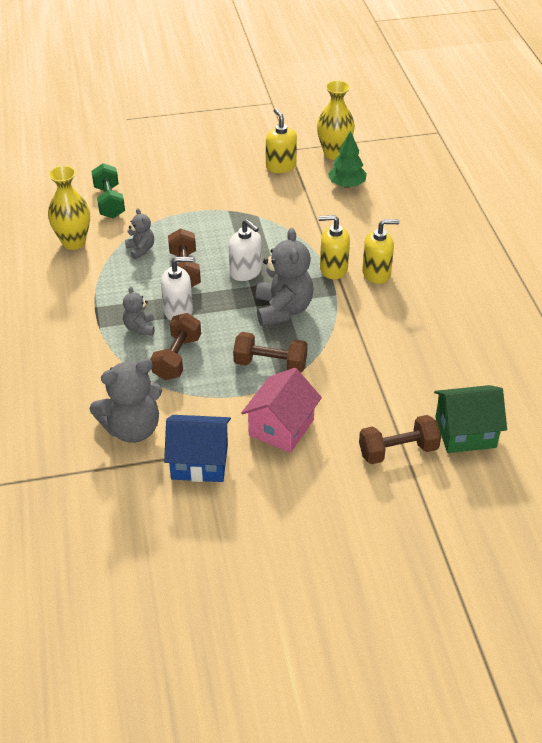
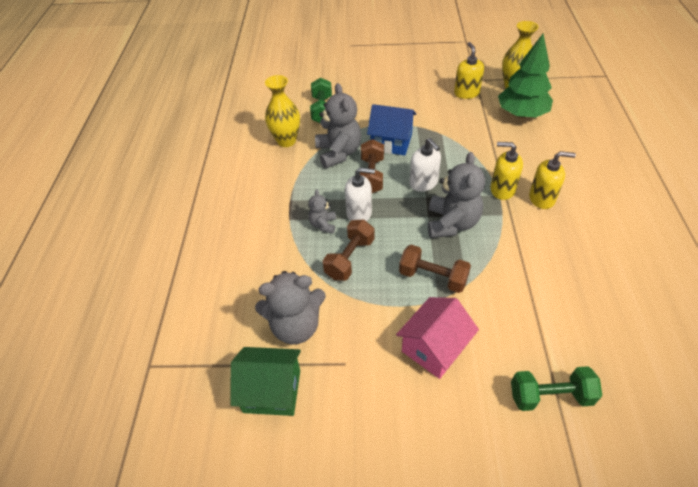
camera: 15 degrees right, 5 degrees up
grey teddy bear [125,208,154,259] -> grey teddy bear [315,83,362,169], size x1.90
blue house [164,415,231,482] -> blue house moved to [367,104,416,155]
green tree [328,131,367,188] -> green tree [498,34,553,118], size x1.59
brown dumbbell [359,415,441,464] -> green dumbbell [511,366,602,411]
green house [434,385,507,453] -> green house moved to [230,347,301,416]

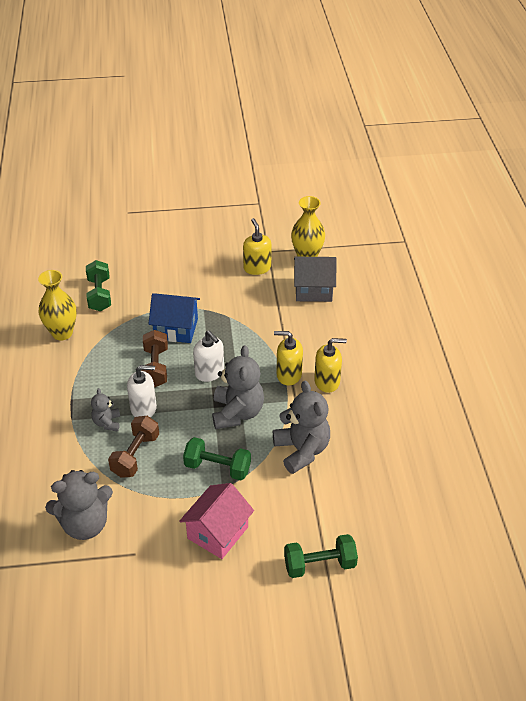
camera: 10 degrees left, 5 degrees down
green house [230,347,301,416] -> none
grey teddy bear [315,83,362,169] -> grey teddy bear moved to [273,381,330,474]
brown dumbbell [399,245,471,293] -> green dumbbell [183,437,251,480]
green tree [498,34,553,118] -> grey house [294,257,337,302]

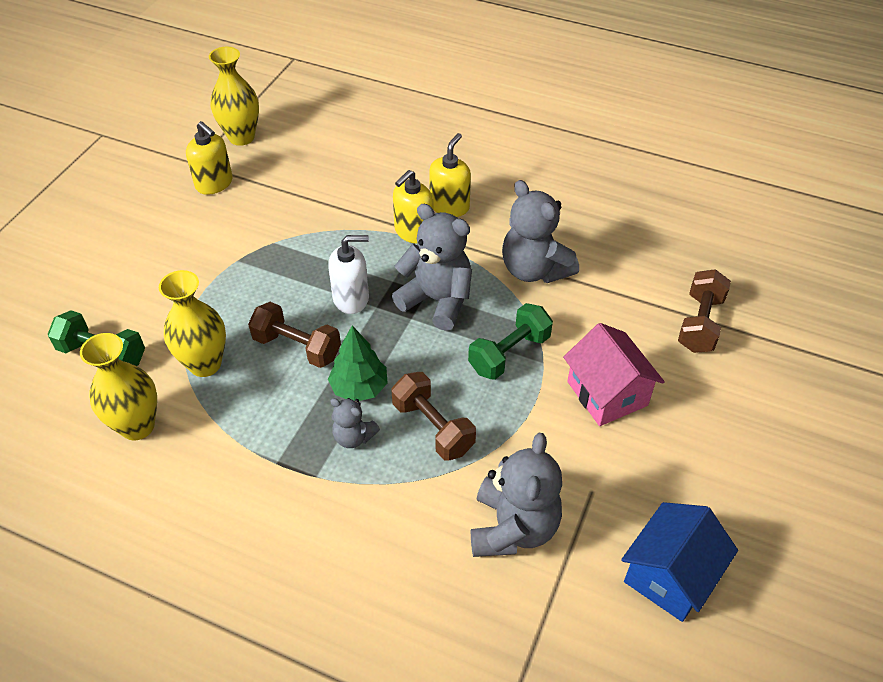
camera: 60 degrees left, 5 degrees up
white soap dispenser [127,365,157,418] -> green tree [328,325,388,401]
blue house [149,293,200,343] -> blue house moved to [621,502,738,622]
yellow soap dispenser [243,218,272,275] -> yellow soap dispenser turned 150 degrees counterclockwise [186,121,232,195]
grey teddy bear [273,381,330,474] -> grey teddy bear turned 135 degrees counterclockwise [502,180,579,283]
green dumbbell [284,534,358,578] -> brown dumbbell [678,269,731,353]
grey house [294,257,337,302] -> none
none -> yellow vase [159,270,226,377]

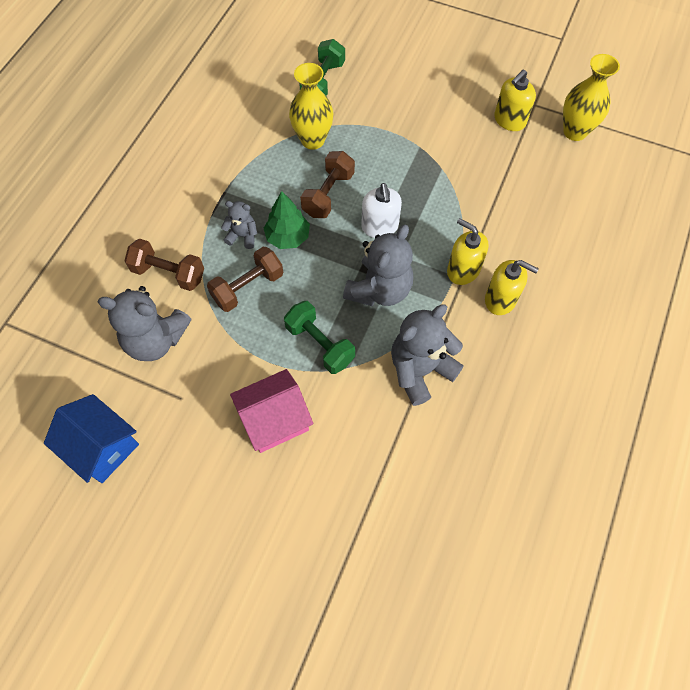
camera: 90 degrees right, 15 degrees up
yellow vase [80,333,157,440] -> none
grey teddy bear [330,398,380,448] -> grey teddy bear turned 75 degrees clockwise [221,201,257,249]
brown dumbbell [678,269,731,353] -> brown dumbbell moved to [124,239,204,291]

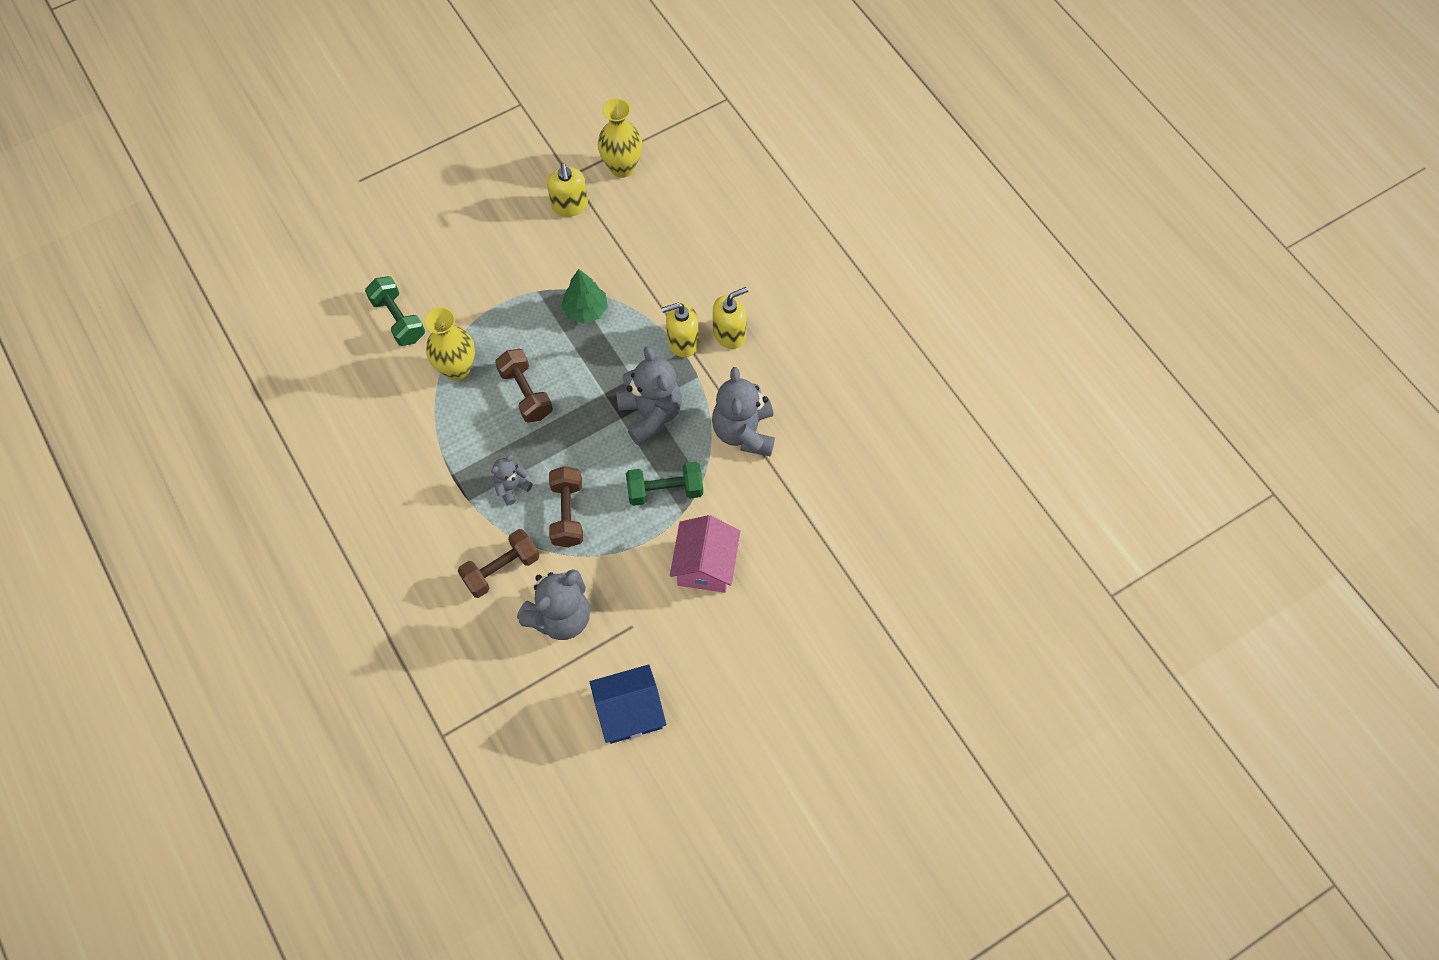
camera: 55 degrees left, 0 degrees up
green tree [264,191,310,249] -> green tree moved to [561,269,608,324]
white soap dispenser [361,183,402,238] -> none

